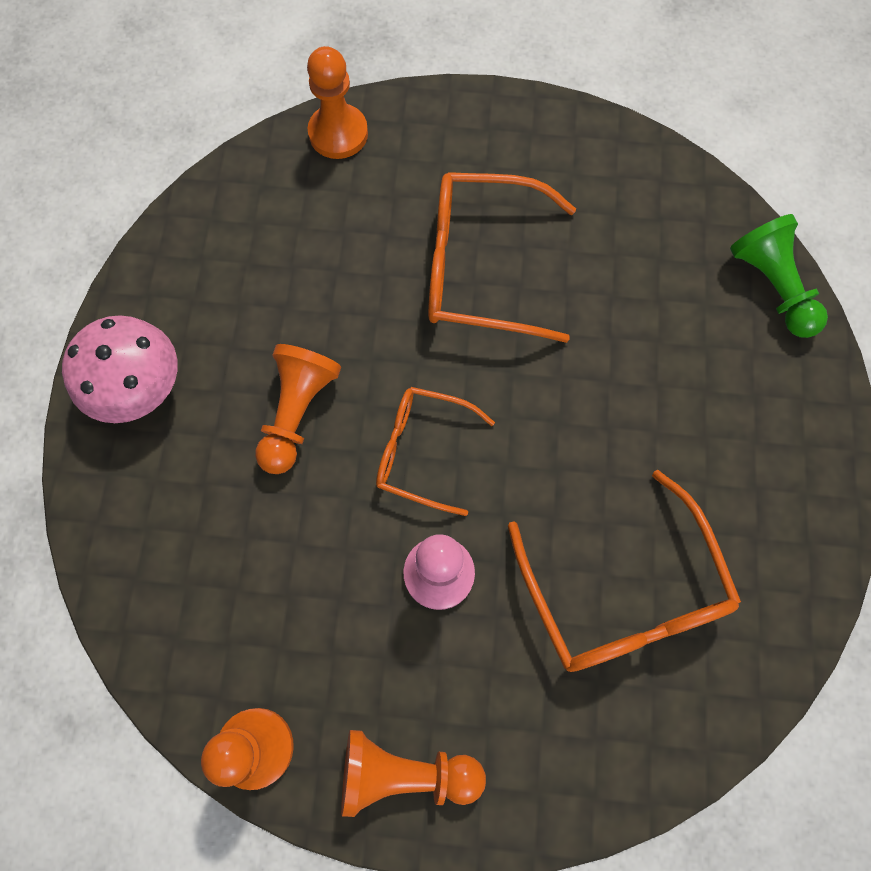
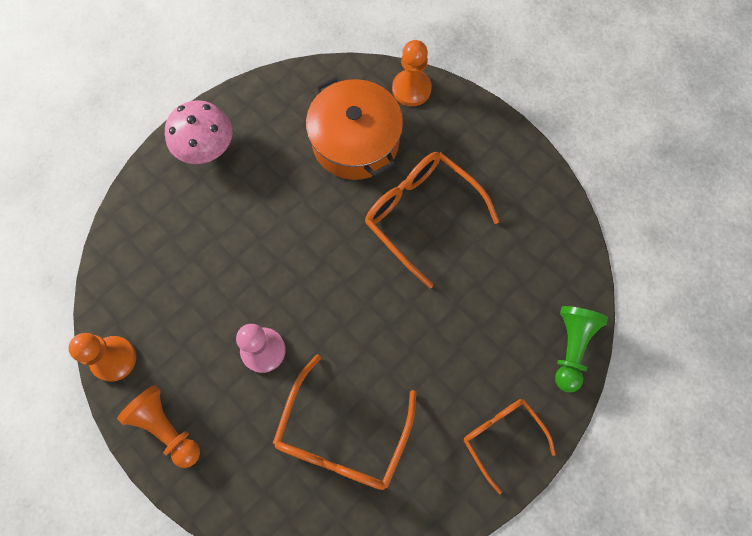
camera: 40 degrees right, 0 degrees up
orange pawn [255,344,341,474] -> none
orange glasses [376,387,495,516] -> orange glasses moved to [464,399,556,494]
none -> orange pot [306,76,403,180]

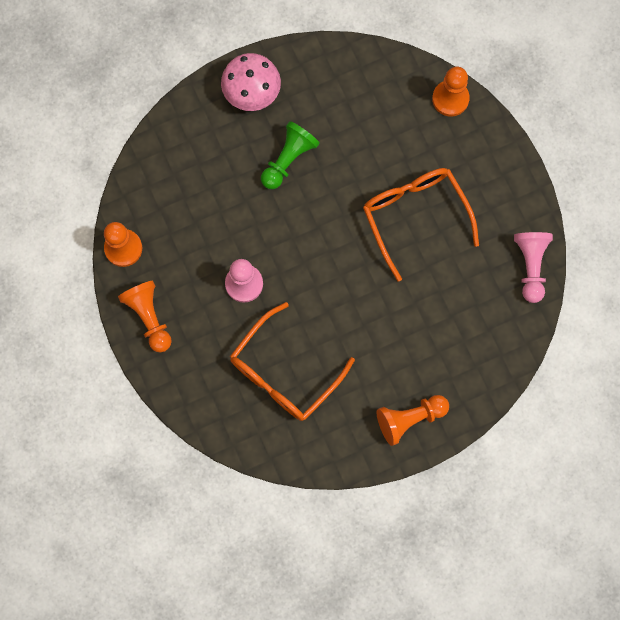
camera: 20 degrees right, 5 degrees up
orange pot [306,76,403,180] -> none
orange glasses [464,399,556,494] -> orange pawn [377,395,449,446]
green pawn [555,306,608,392] -> green pawn moved to [261,121,320,189]
none -> pink pawn [514,232,553,303]

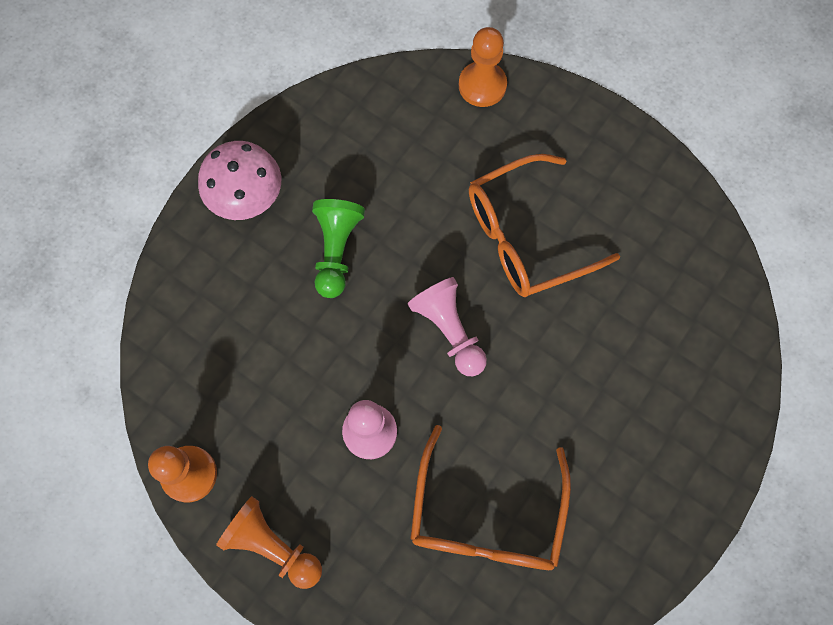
camera: 30 degrees left, 5 degrees down
orange glasses [363,168,479,282] -> orange glasses turned 60 degrees counterclockwise [469,154,620,297]
orange pawn [377,395,449,446] -> none
pink pawn [514,232,553,303] -> pink pawn moved to [408,277,487,376]

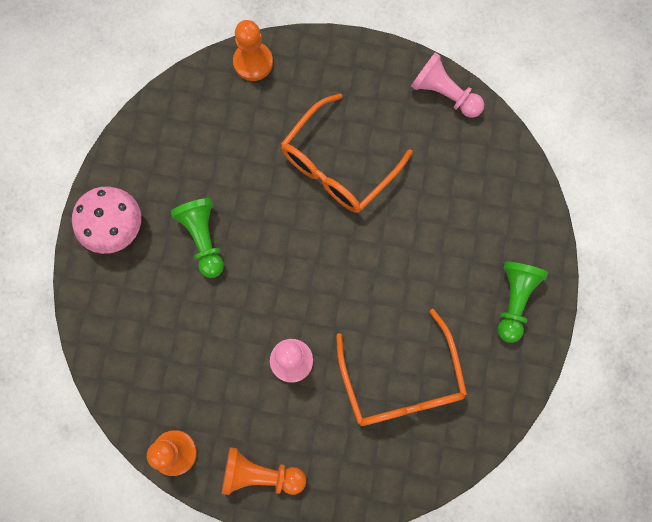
camera: 25 degrees left, 5 degrees up
pink pawn [408,277,487,376] -> pink pawn moved to [411,52,484,118]
none -> green pawn [498,262,548,343]

